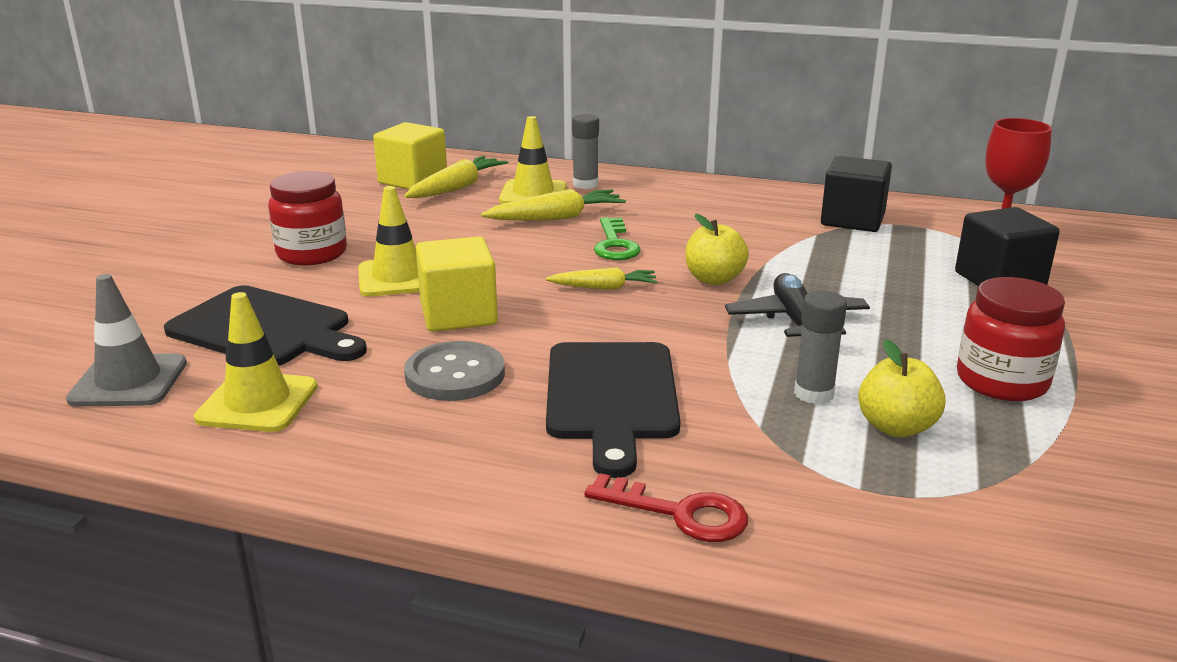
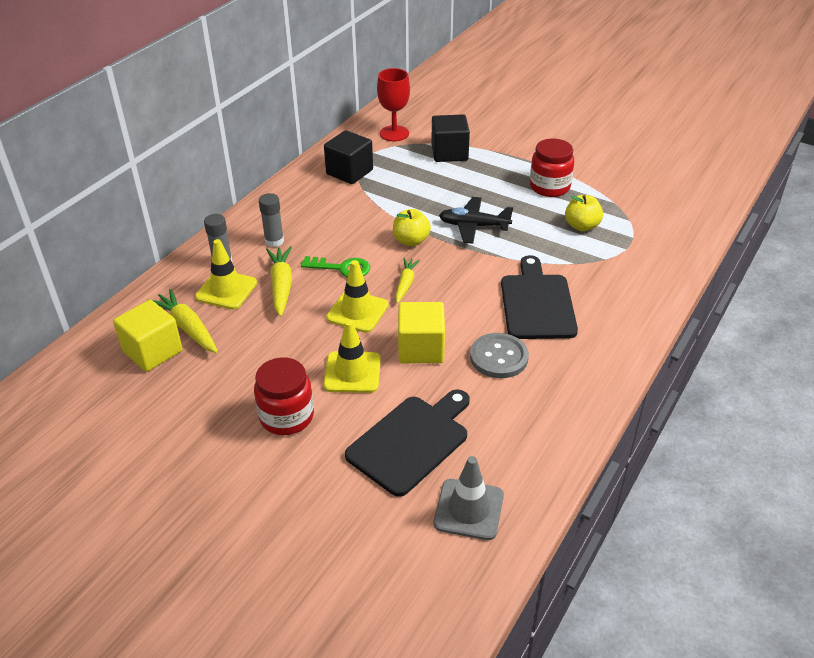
camera: 75 degrees left, 15 degrees up
yellow traffic cone [194,292,318,432] -> yellow traffic cone moved to [326,260,389,333]
black cutting board [546,342,680,478] -> black cutting board turned 105 degrees counterclockwise [501,255,578,339]
red key [585,473,748,542] -> none
grey glue stick [794,291,847,404] -> grey glue stick moved to [259,193,284,247]

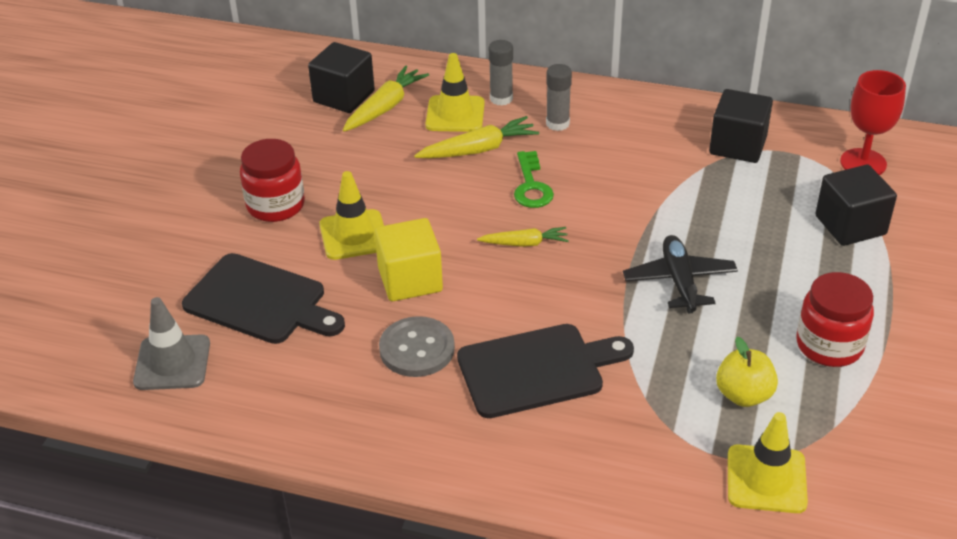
camera: 75 degrees right, 0 degrees up
yellow cube [113,300,183,372] -> black cube [308,42,375,113]
yellow traffic cone [326,260,389,333] -> yellow traffic cone moved to [728,412,808,513]
yellow apple [393,209,431,246] -> none

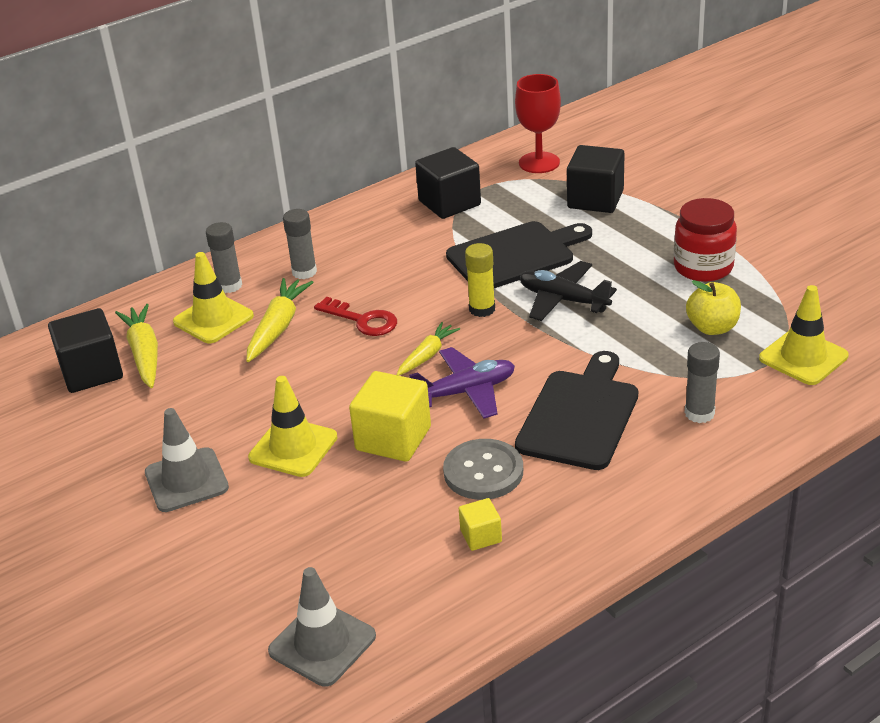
camera: 50 degrees left, 5 degrees down
black cutting board [182,253,345,344] -> black cutting board moved to [446,221,592,288]
red jar [240,139,305,222] -> grey traffic cone [145,408,229,512]
green key [514,151,554,208] -> red key [314,297,397,336]
none -> purple plane [409,347,515,419]
none -> yellow cube [459,498,502,551]
none -> yellow glue stick [465,243,495,317]
none -> grey glue stick [685,342,720,423]

